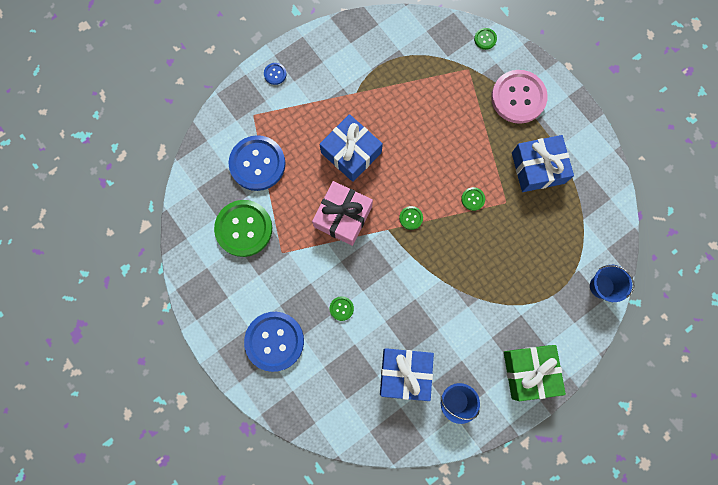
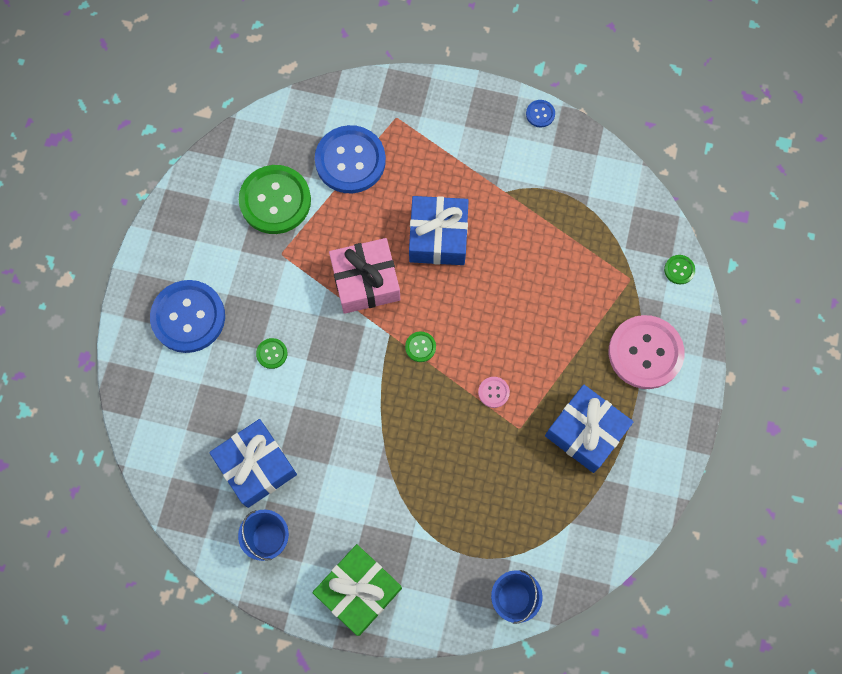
camera: 50 degrees right, 5 degrees down
blue button [264,63,287,85] -> blue button moved to [526,100,555,128]
green button [461,187,485,211] -> pink button [478,377,510,408]

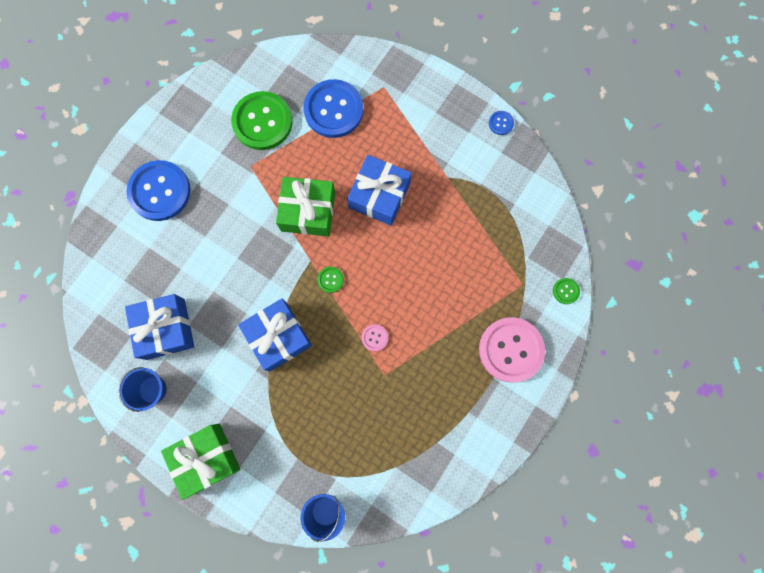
camera: 20 degrees right, 5 degrees up
green button [256,338,287,369] -> none
pink gift [329,238,400,314] -> green gift [276,177,335,236]
blue gift [545,384,634,473] -> blue gift moved to [238,299,312,371]

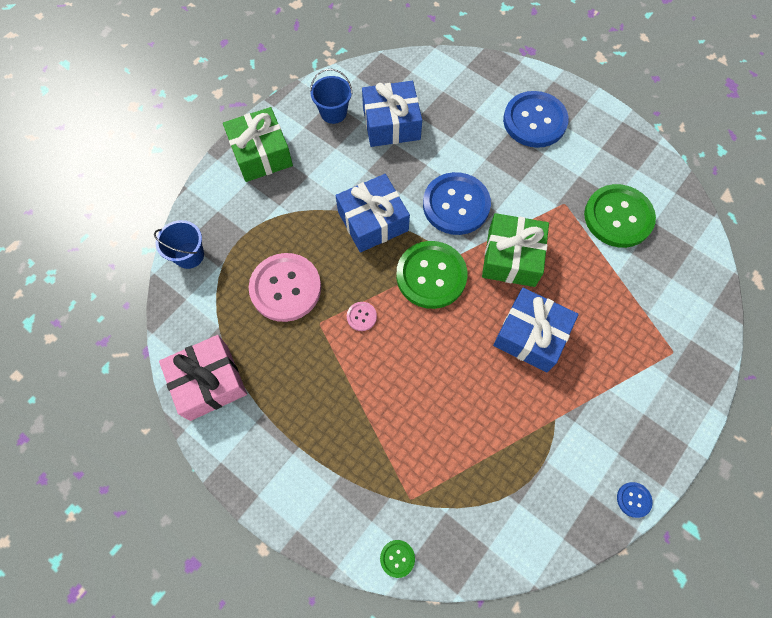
camera: 95 degrees right, 10 degrees down
blue button [303,79,364,138] -> blue button moved to [423,172,491,235]
green button [318,267,344,293] -> green button [396,241,467,309], size x2.40
pink button [479,317,545,383] -> pink button moved to [249,253,321,322]
none -> pink gift [159,335,247,421]

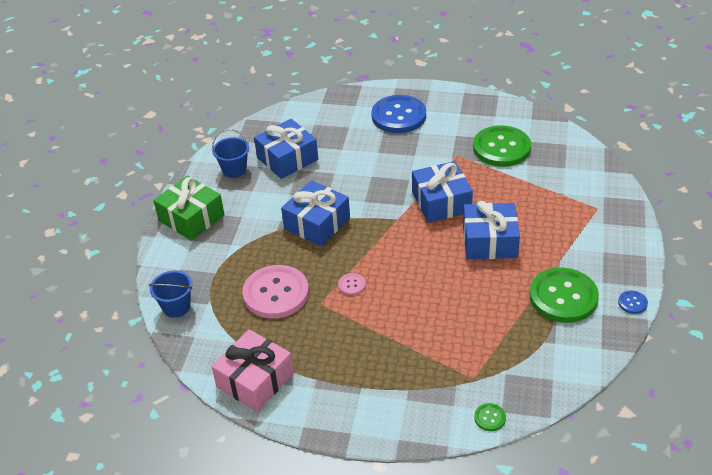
camera: 25 degrees left, 25 degrees down
green button [396,241,467,309] -> green button moved to [529,268,599,323]
blue button [423,172,491,235] -> none
green gift [482,213,549,287] -> blue gift [412,161,473,223]

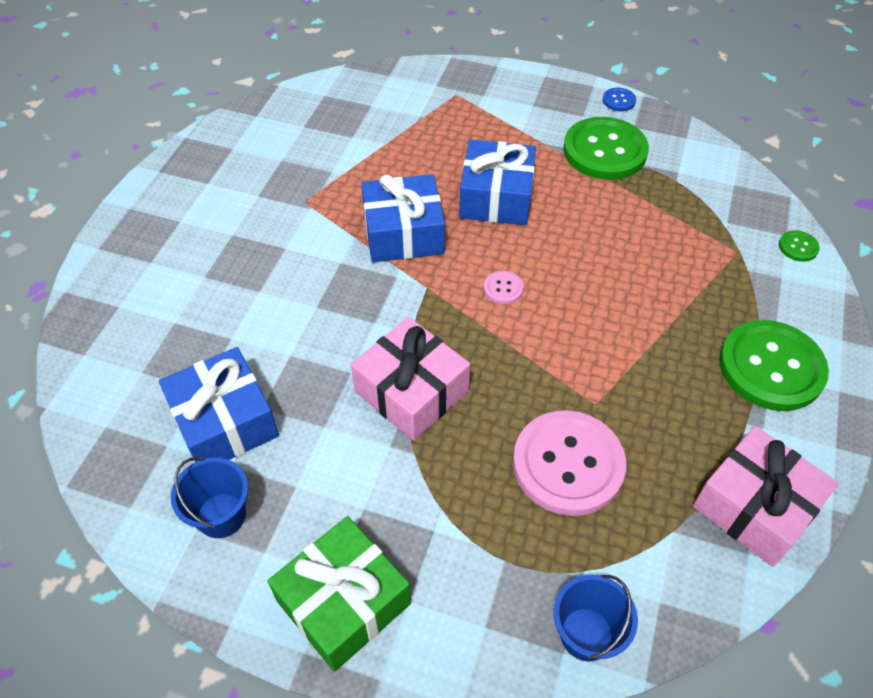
camera: 85 degrees left, 10 degrees up
blue gift [281,180,350,246] -> pink gift [351,317,470,441]
pink button [338,273,366,295] -> pink button moved to [484,271,524,304]
blue button [371,95,426,133] -> none
green button [473,125,531,167] -> green button moved to [719,320,829,411]

